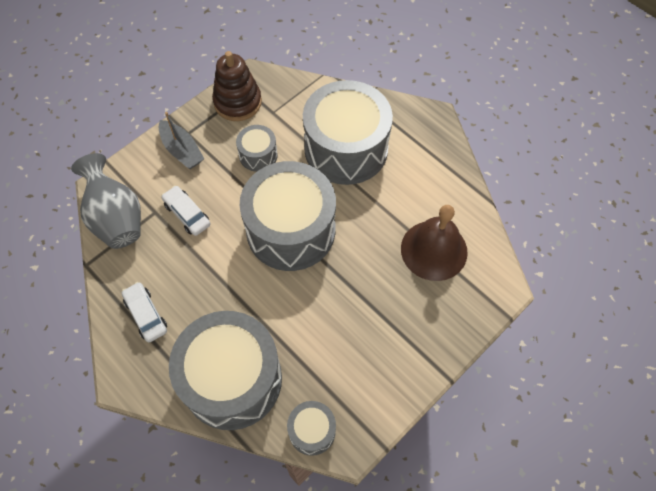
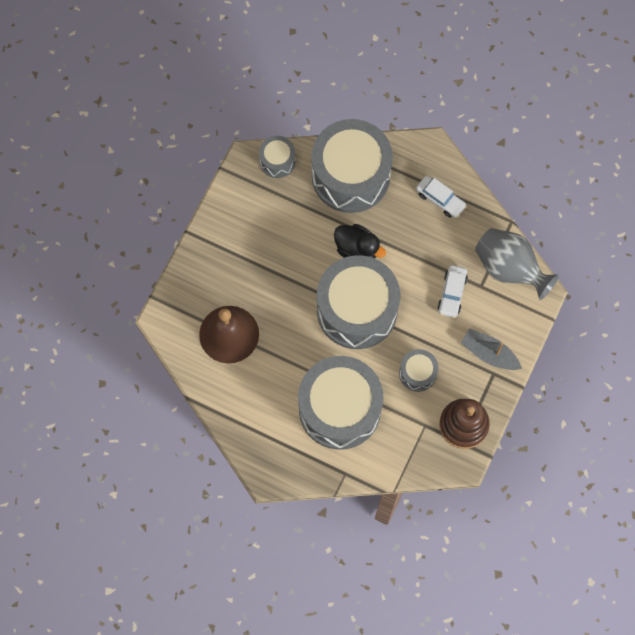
camera: 160 degrees right, 10 degrees up
white car [161,186,210,236] -> white car turned 75 degrees clockwise [438,265,468,318]
none -> black duck [334,224,386,259]

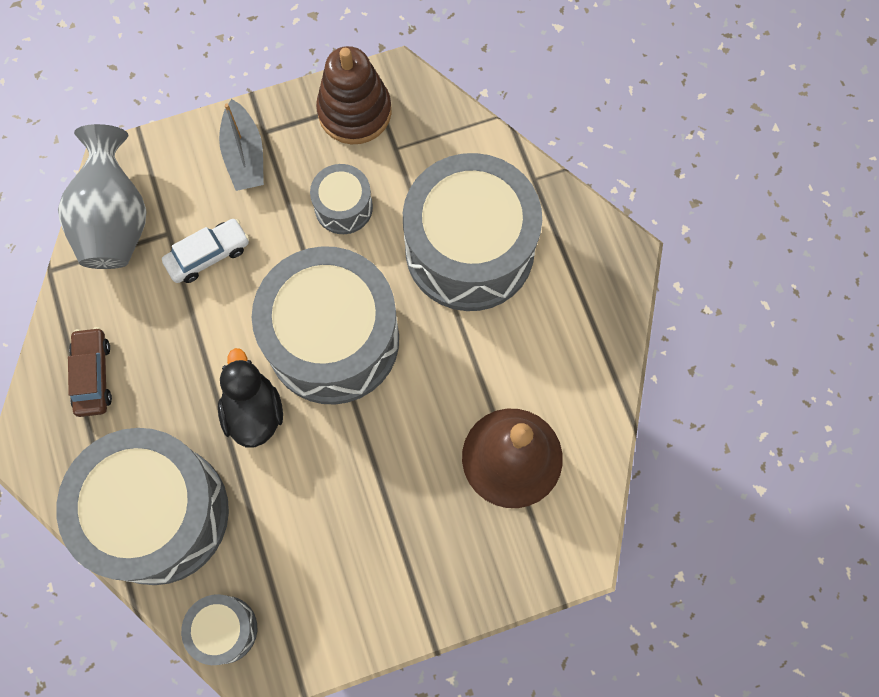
camera: 135 degrees left, 0 degrees up
white car [416,176,467,218] -> brown car [68,327,112,417]

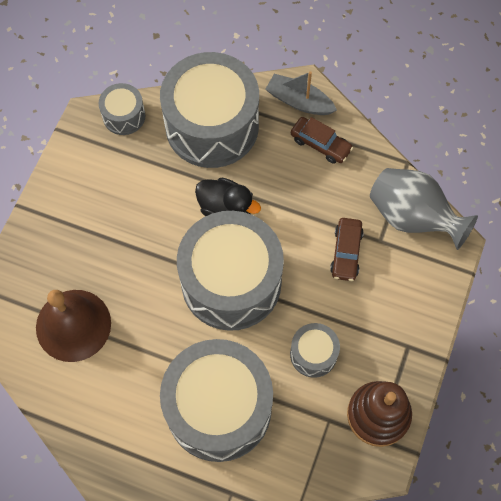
camera: 130 degrees right, 5 degrees down
white car [162,219,249,283] -> brown car [330,218,364,281]
grey boat [219,99,264,191] -> grey boat moved to [265,71,337,115]

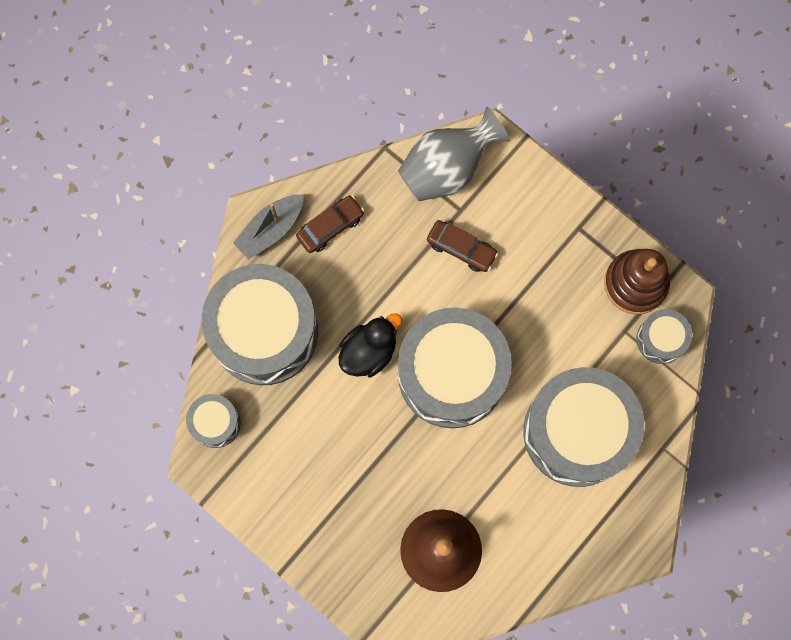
camera: 70 degrees left, 10 degrees up
grey drum [290,323,340,378] -> grey drum moved to [637,309,692,364]

